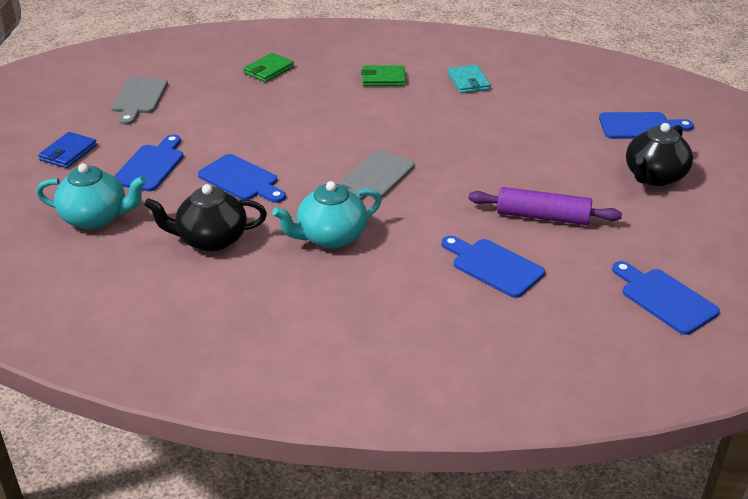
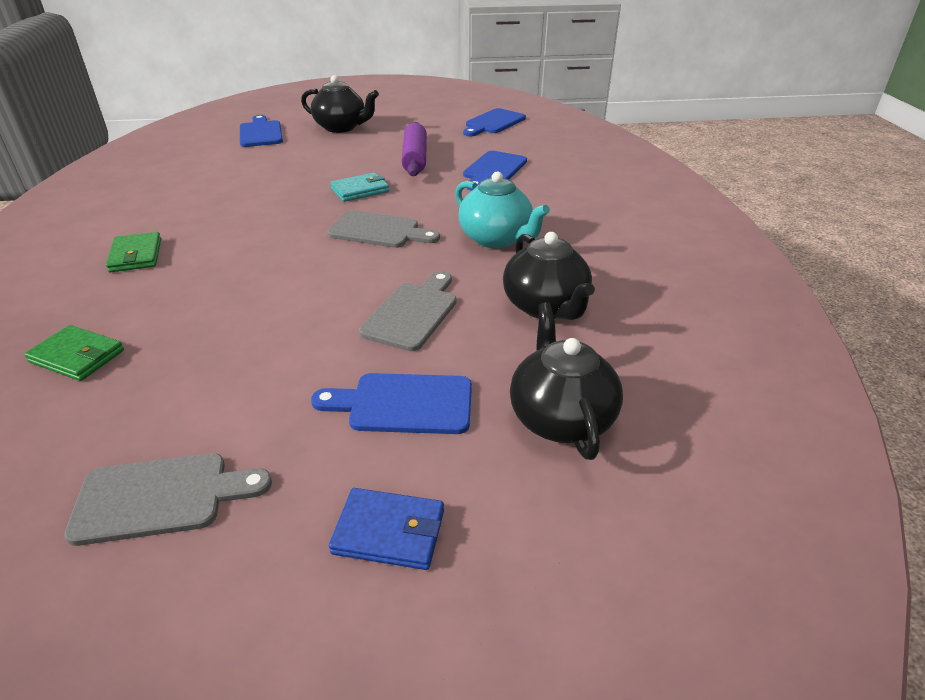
camera: 105 degrees left, 0 degrees up
turquoise teapot [36,163,146,229] -> black teapot [510,302,623,460]
blue cutting board [198,154,286,203] -> grey cutting board [359,271,456,351]
turquoise wallet [448,65,490,93] -> turquoise wallet moved to [330,172,389,202]

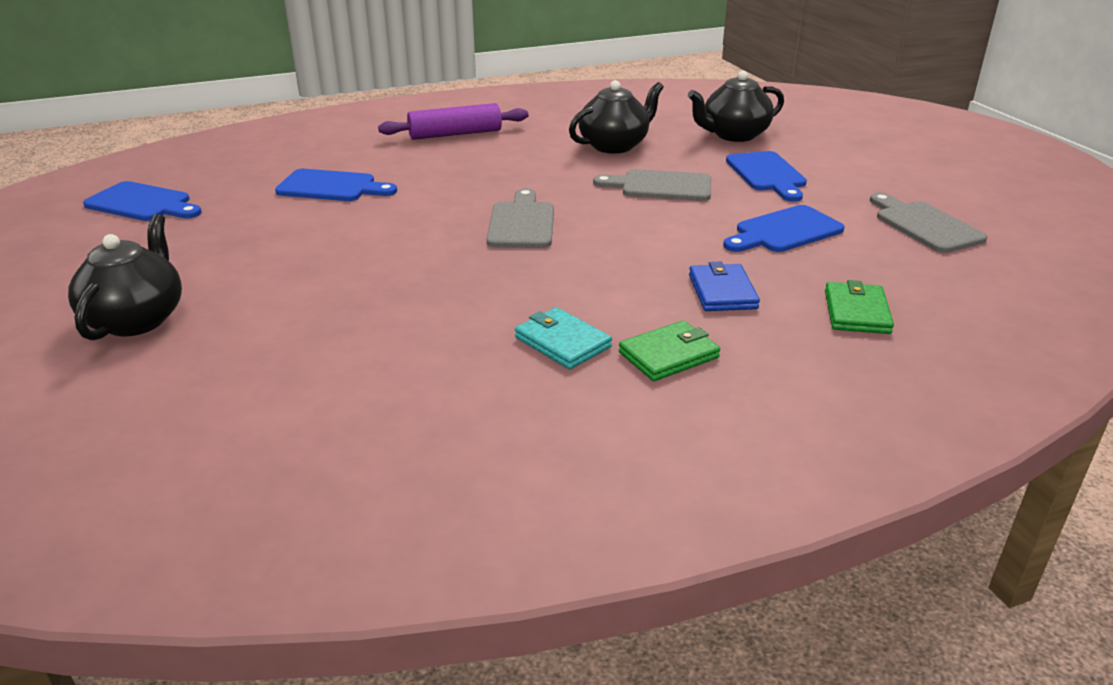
camera: 105 degrees left, 5 degrees down
blue cutting board [240,115,283,147] -> blue cutting board moved to [723,205,845,252]
blue wallet [329,488,444,570] -> blue wallet moved to [689,262,760,311]
turquoise wallet [330,172,389,202] -> turquoise wallet moved to [515,307,612,369]
purple rolling pin [401,122,427,176] -> purple rolling pin moved to [378,103,528,140]
turquoise teapot [455,172,550,248] -> none

